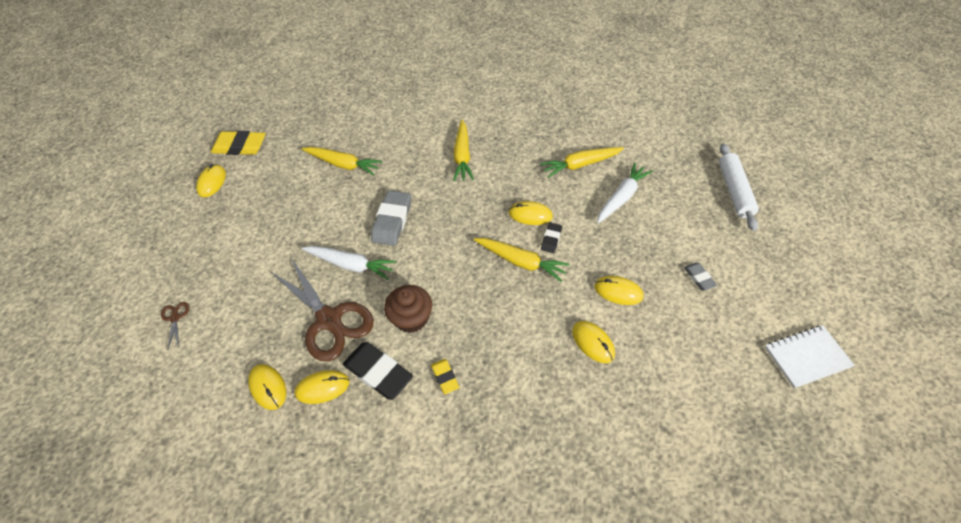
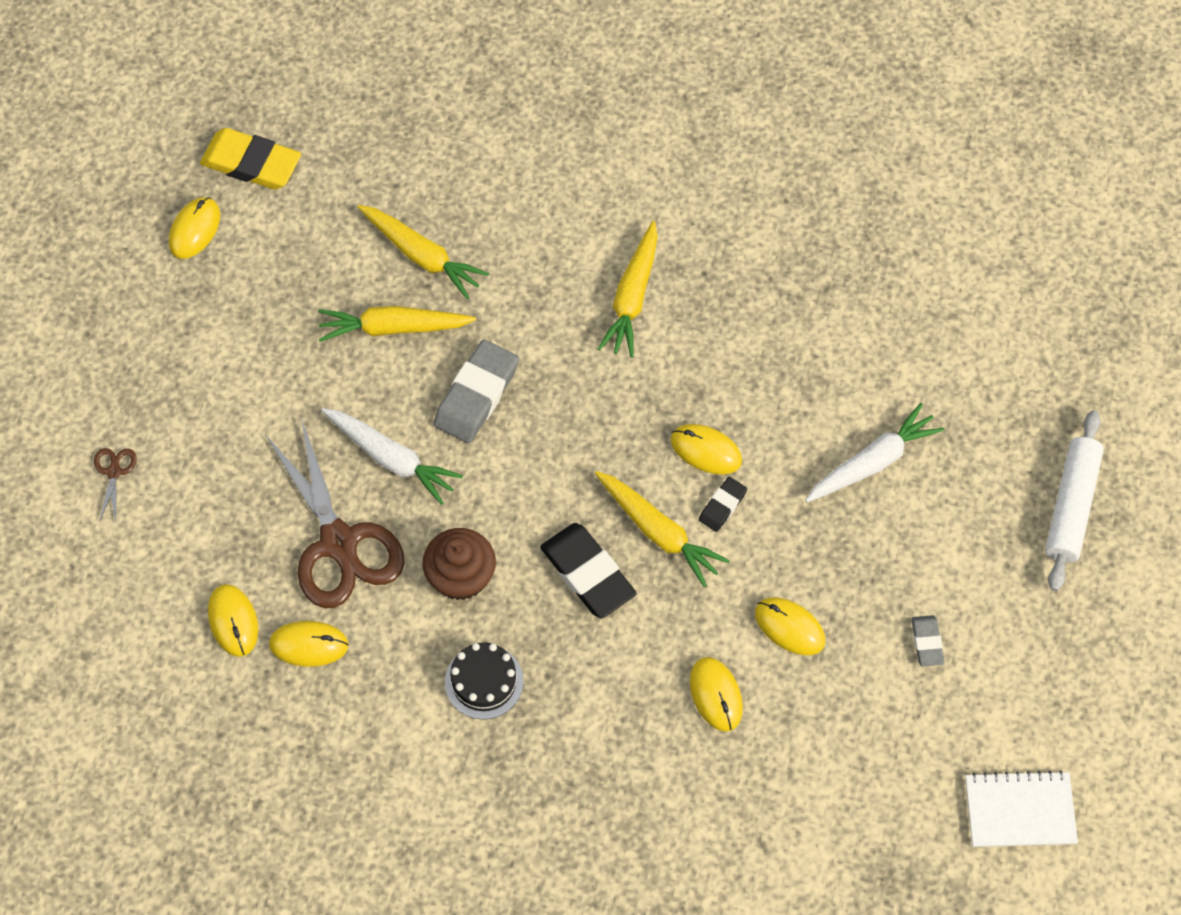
camera: 15 degrees right, 10 degrees up
black eraser [343,342,413,400] -> black eraser moved to [540,523,637,618]
yellow eraser [431,359,459,394] -> black cake [445,642,524,719]
yellow carrot [540,147,624,178] -> yellow carrot moved to [318,306,476,342]

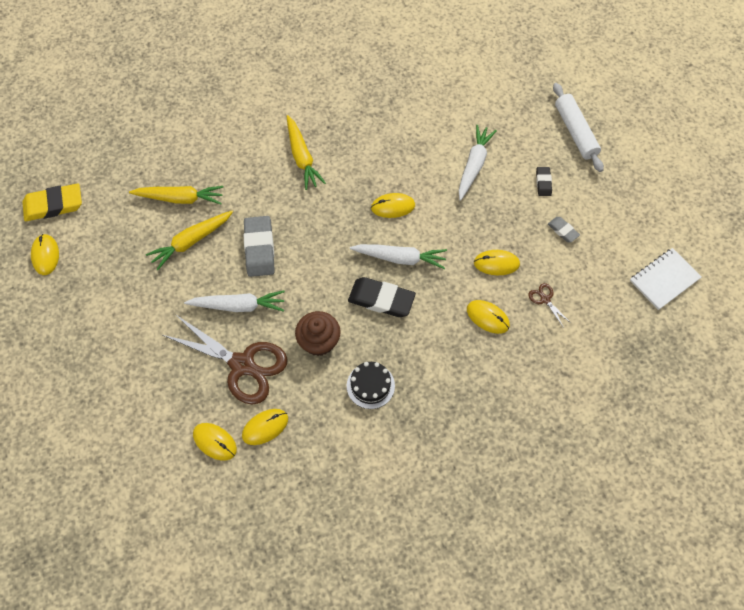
camera: 35 degrees left, 0 degrees up
brown scissors [94,448,137,524] -> brown scissors moved to [528,283,571,328]
yellow carrot [595,471,730,587] -> white carrot [350,244,447,269]
black eraser [699,477,747,532] -> black eraser moved to [536,167,552,196]

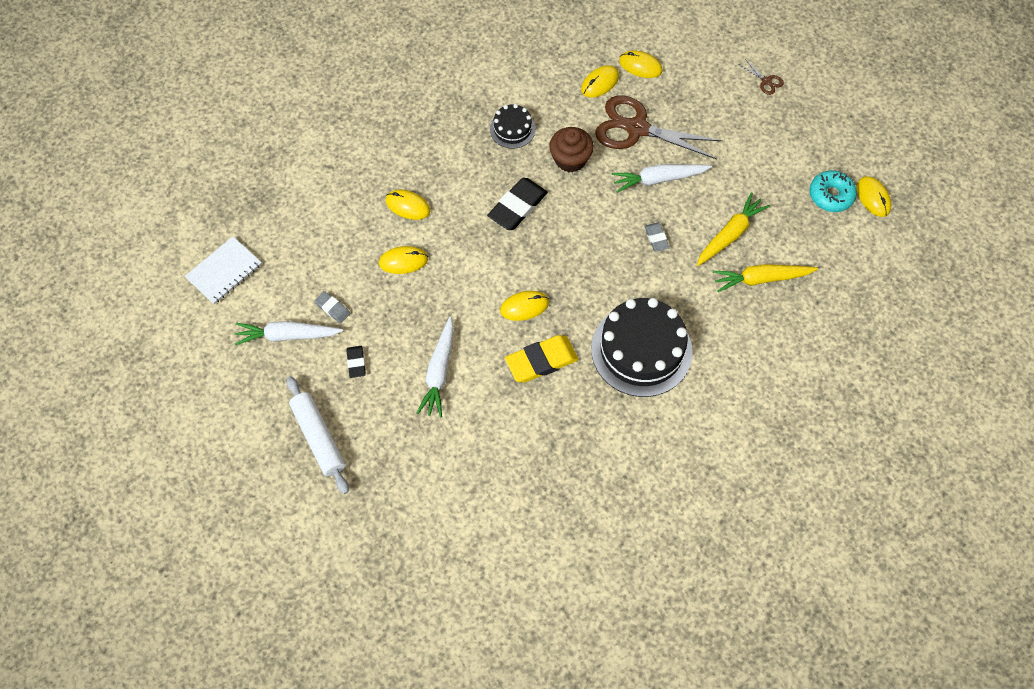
camera: 170 degrees right, 0 degrees up
yellow eraser [22,183,82,221] -> yellow eraser moved to [505,335,579,383]
grey eraser [244,216,275,277] -> grey eraser [645,223,670,252], size x0.52
yellow carrot [287,115,326,190] -> black cake [591,298,693,397]
black eraser [348,277,416,317] -> black eraser turned 60 degrees counterclockwise [487,178,548,230]
white carrot [350,244,447,269] -> white carrot moved to [235,321,343,345]
brown scissors [528,283,571,328] -> brown scissors moved to [739,59,784,95]
none -> turquoise donut [809,170,857,212]

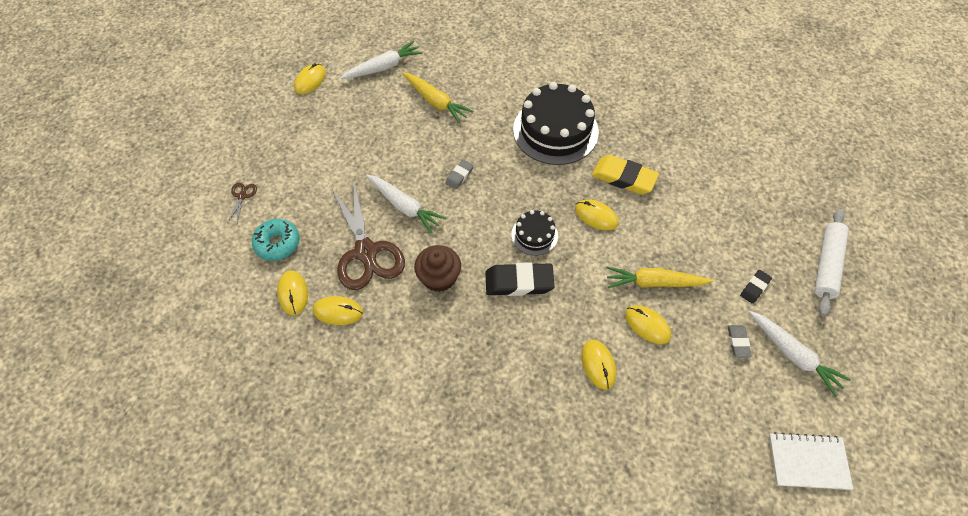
camera: 130 degrees left, 5 degrees down
white carrot [417,317,454,418] -> white carrot moved to [340,41,423,79]
black cake [490,104,536,149] -> black cake moved to [511,210,558,256]
yellow carrot [697,192,770,266] -> yellow carrot moved to [606,266,713,288]
turquoise donut [809,170,857,212] -> turquoise donut moved to [252,219,299,261]

